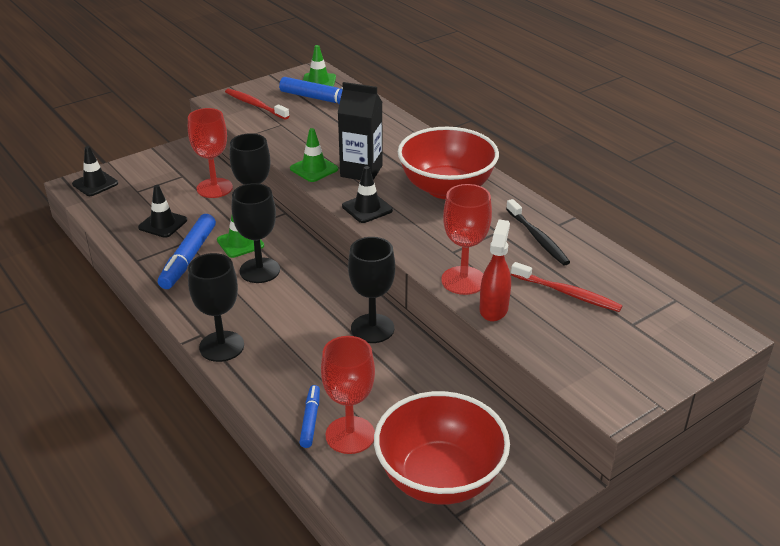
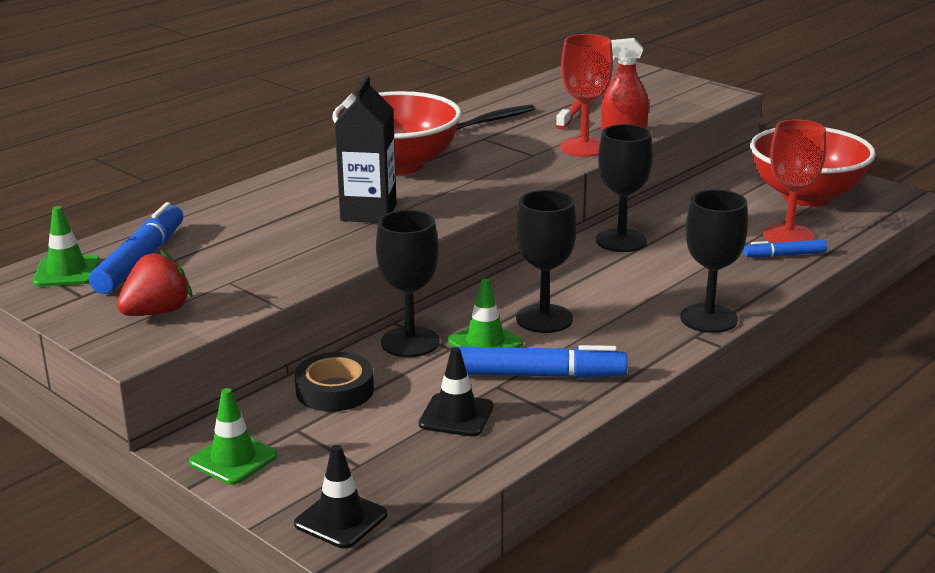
camera: 100 degrees left, 10 degrees down
red goblet [188,108,233,198] -> black tape [295,352,374,412]
red toothbrush [225,89,289,120] -> red strawberry [117,250,192,316]
green traffic cone [290,128,338,182] -> green traffic cone moved to [189,388,278,485]
black traffic cone [342,166,393,223] -> none

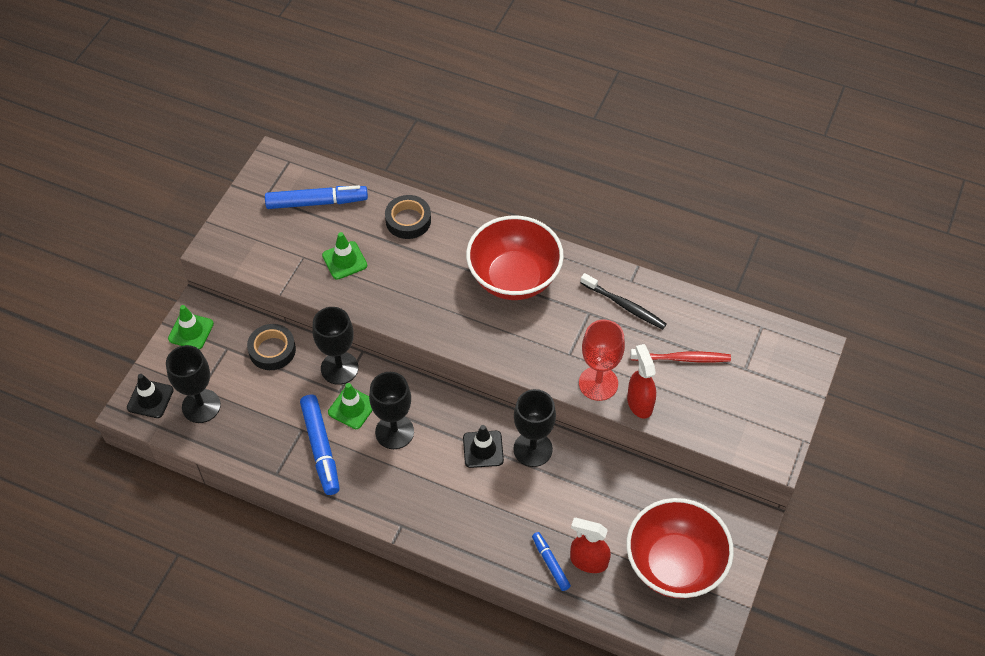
camera: 70 degrees right, 30 degrees up
green traffic cone [33,206,100,287] -> green traffic cone moved to [322,232,367,280]
red strawberry [117,250,192,316] -> none
black carton [335,75,397,223] -> none
black traffic cone [419,347,493,437] -> black traffic cone moved to [463,425,504,468]
black goblet [680,190,748,333] -> black goblet moved to [166,345,221,423]
red goblet [763,119,826,243] -> red spray bottle [570,518,611,573]
none -> black tape [385,195,431,239]

